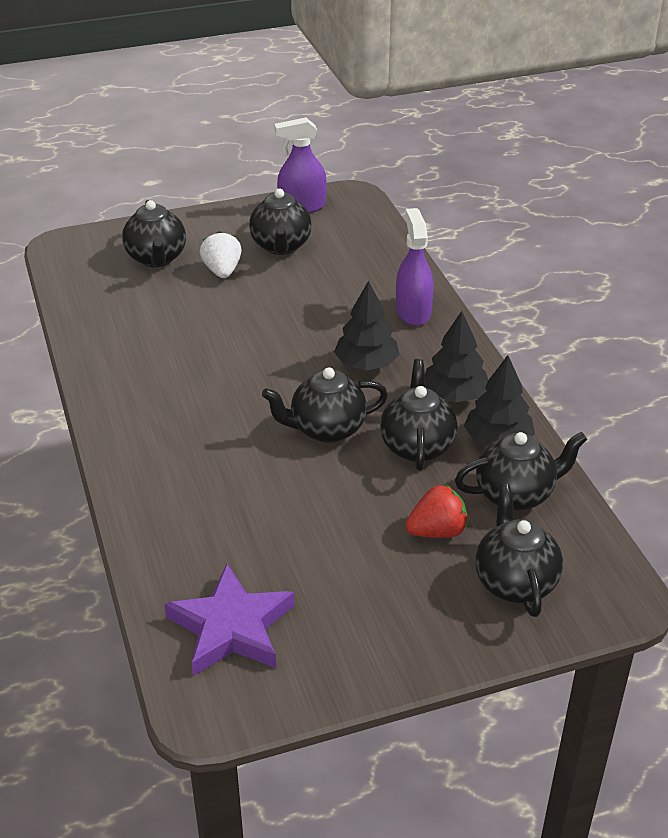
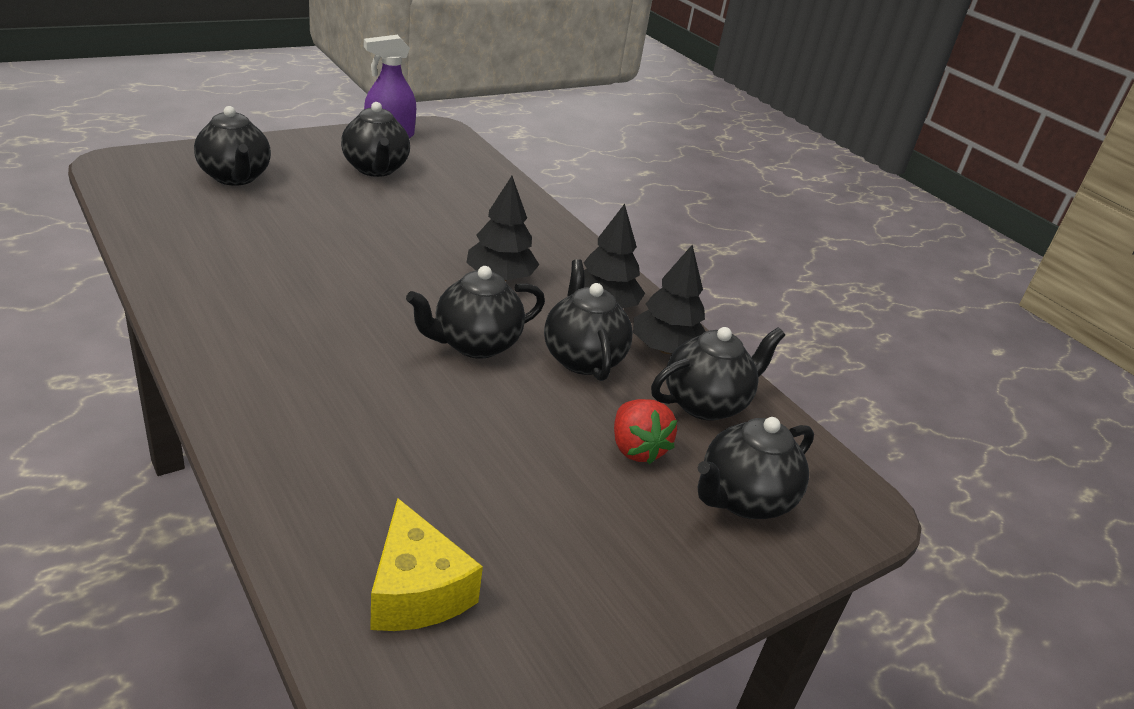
camera: 20 degrees left, 5 degrees down
purple star [164,564,294,676] -> yellow cheese [370,498,483,631]
white strawberry [200,231,242,278] -> none
purple spray bottle [396,208,434,326] -> none
red strawberry [405,485,468,538] -> red strawberry turned 105 degrees clockwise [614,399,677,464]
black teapot [475,484,563,617] -> black teapot turned 105 degrees counterclockwise [698,417,814,519]

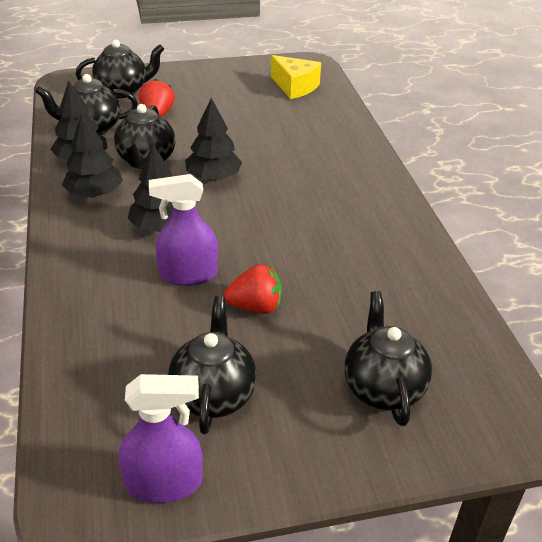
camera: 155 degrees left, 5 degrees up
yellow cheese [370,498,483,631] -> yellow cheese turned 135 degrees clockwise [271,55,321,99]
black teapot [406,266,545,359] -> black tree [185,98,242,181]
none -> purple spray bottle [149,174,218,286]
none -> red strawberry [224,264,282,314]

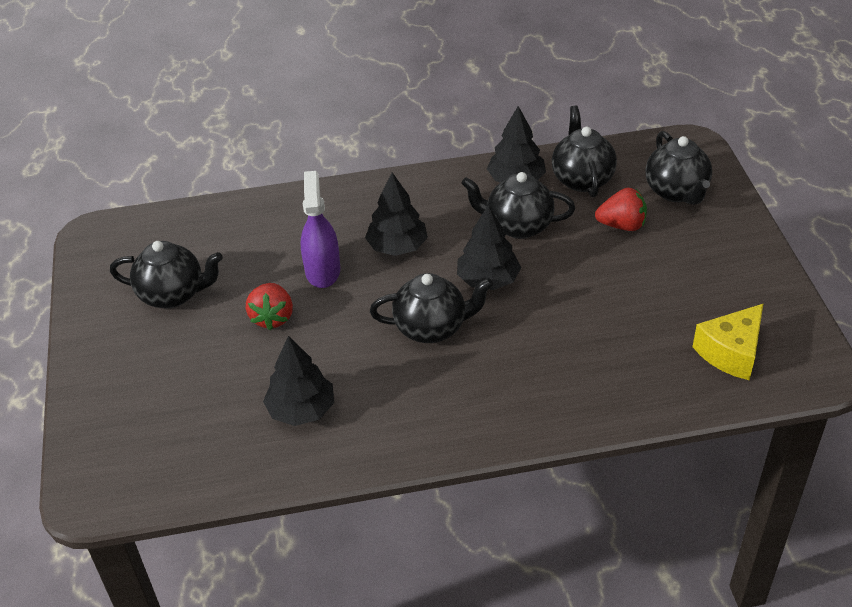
camera: 95 degrees right, 5 degrees up
black tree [62,113,123,198] -> black tree moved to [263,336,334,426]
purple spray bottle [119,374,203,503] -> none
black teapot [344,291,432,426] -> black teapot moved to [370,273,493,343]

